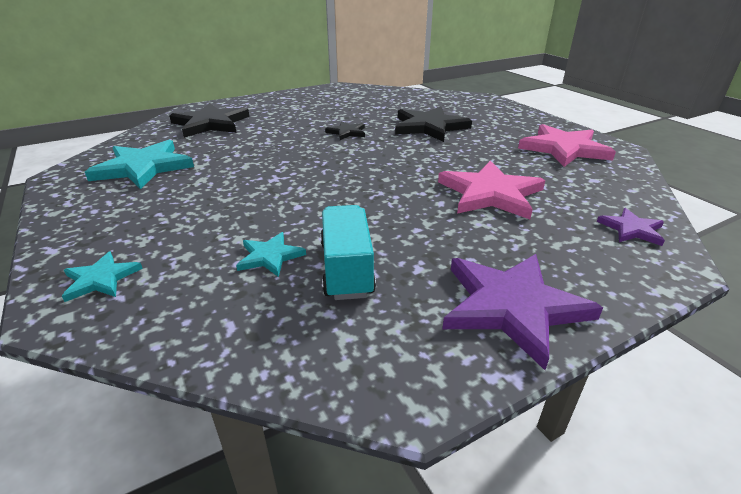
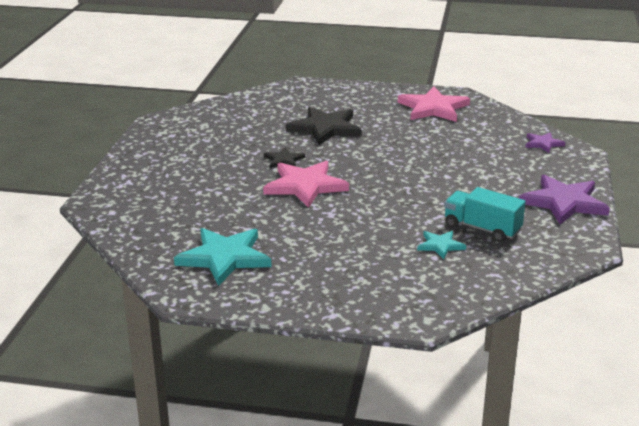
camera: 50 degrees left, 5 degrees down
turquoise star [62,251,143,302] -> none
black star [170,103,250,138] -> none
pink star [438,161,546,219] -> pink star moved to [263,161,349,208]

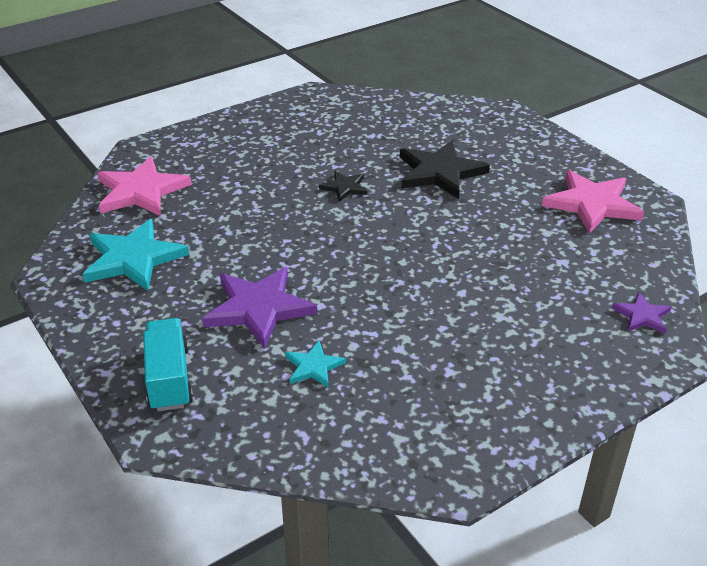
camera: 45 degrees right, 10 degrees up
pink star [263,161,349,208] -> pink star moved to [97,157,192,216]
turquoise truck [444,187,526,242] -> turquoise truck moved to [143,318,193,412]
purple star [519,175,610,225] -> purple star moved to [202,267,317,349]

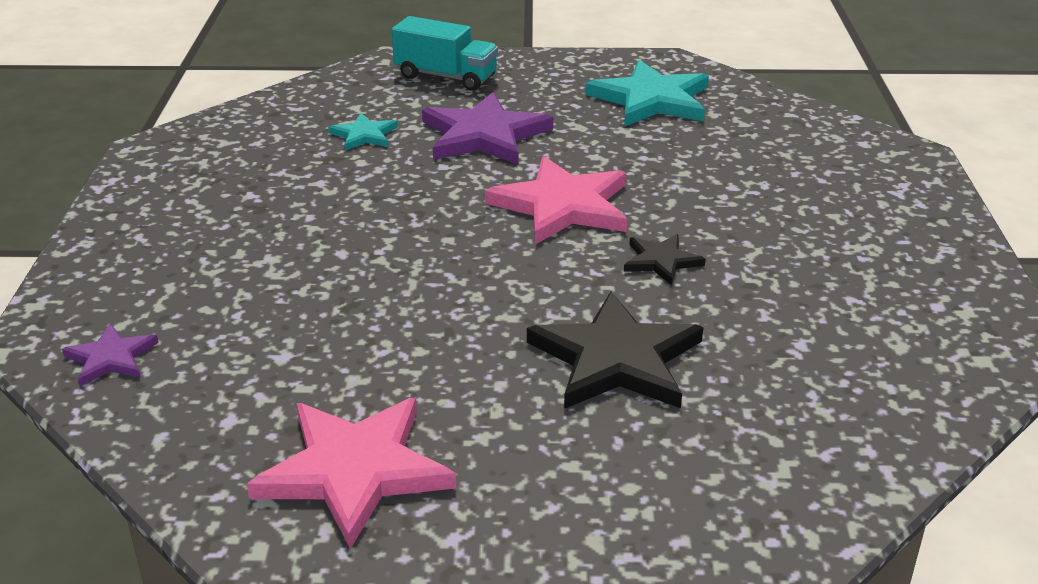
camera: 125 degrees right, 5 degrees down
pink star [97,157,192,216] -> pink star moved to [485,156,627,244]

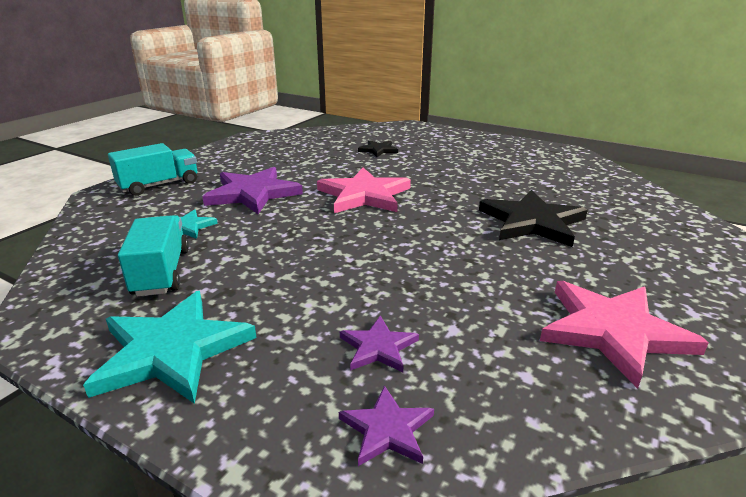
camera: 60 degrees left, 5 degrees down
turquoise star [585,60,709,126] -> turquoise star moved to [83,291,257,404]
black star [624,234,705,285] -> black star moved to [358,140,398,157]
none -> turquoise truck [118,215,189,297]
none -> purple star [340,316,419,372]

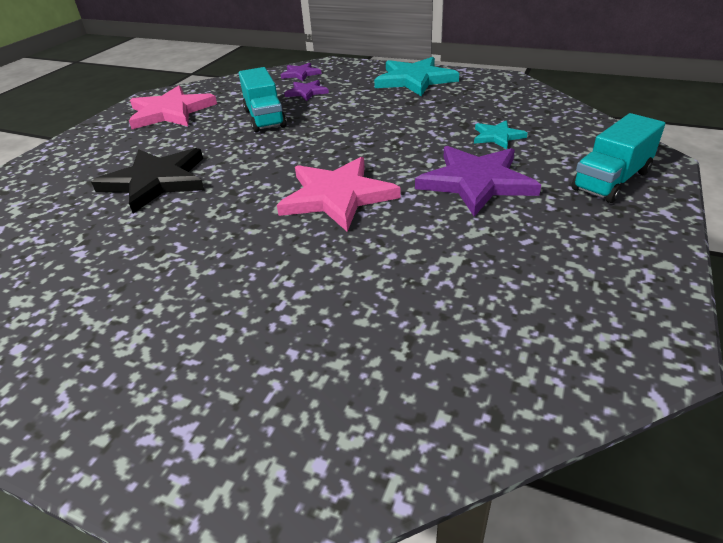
camera: 175 degrees right, 10 degrees up
turquoise truck [118,215,189,297] -> turquoise truck moved to [239,67,287,133]
black star [358,140,398,157] -> none

